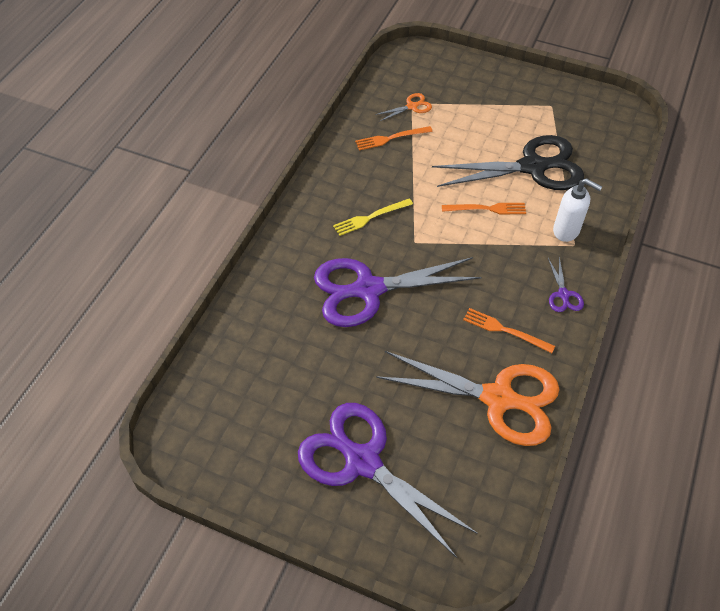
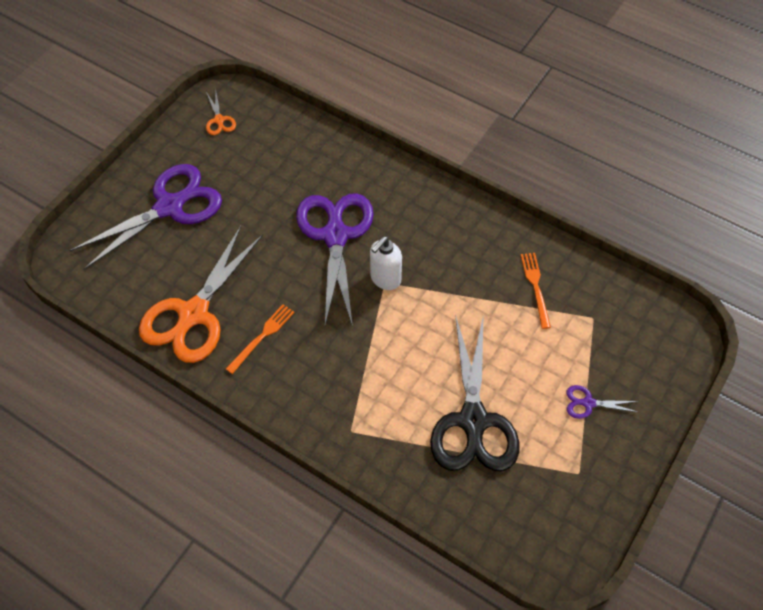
camera: 100 degrees right, 5 degrees up
yellow fork [333,198,413,236] -> none
orange scissors [375,93,432,122] -> orange scissors moved to [206,92,236,135]
orange fork [442,203,526,214] -> none
purple scissors [548,257,584,312] -> purple scissors moved to [566,385,638,419]
white soap dispenser [553,178,602,242] -> white soap dispenser moved to [370,236,402,290]

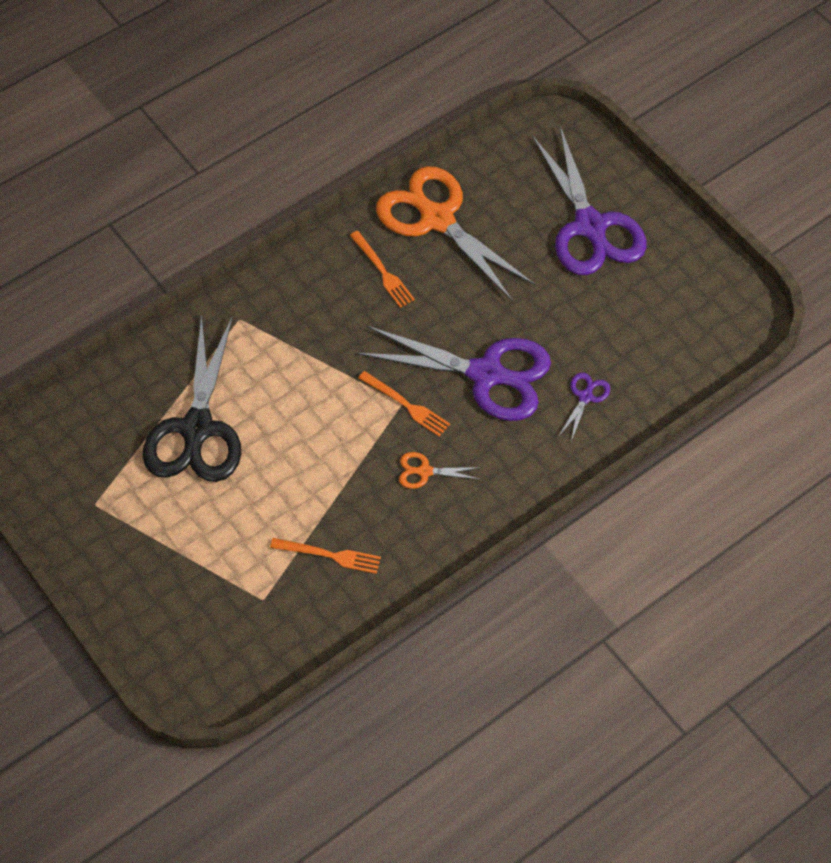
camera: 110 degrees right, 0 degrees up
orange scissors [206,92,236,135] -> orange scissors moved to [399,452,482,489]
white soap dispenser [370,236,402,290] -> orange fork [358,371,450,437]
black scissors [430,314,520,471] -> black scissors turned 105 degrees counterclockwise [142,314,241,482]
purple scissors [566,385,638,419] -> purple scissors moved to [558,373,610,441]

